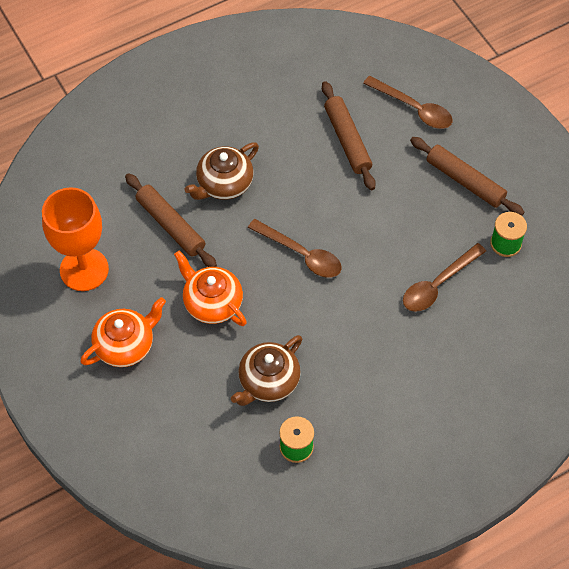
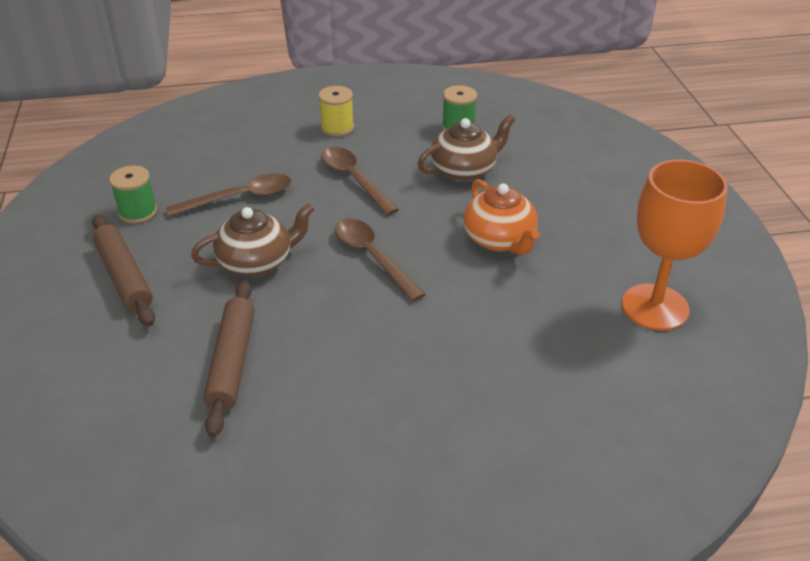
camera: 160 degrees left, 20 degrees down
orange teapot [80,297,166,367] -> none
brown rolling pin [125,173,217,267] -> none
brown teapot [184,143,259,200] -> brown teapot moved to [191,203,314,277]
brown spoon [363,76,453,129] -> brown spoon moved to [321,147,399,215]
none -> yellow spool [319,86,354,137]

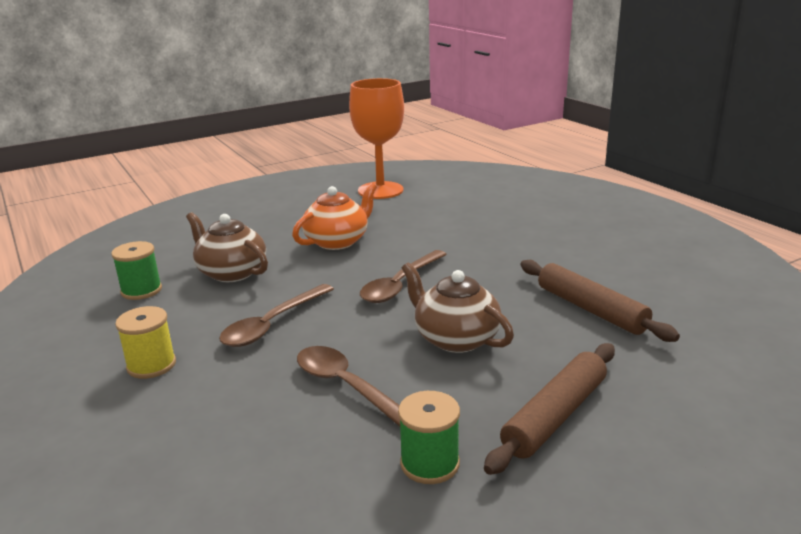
camera: 110 degrees left, 15 degrees down
brown rolling pin [203,280,254,437] -> brown rolling pin turned 75 degrees clockwise [520,260,680,342]

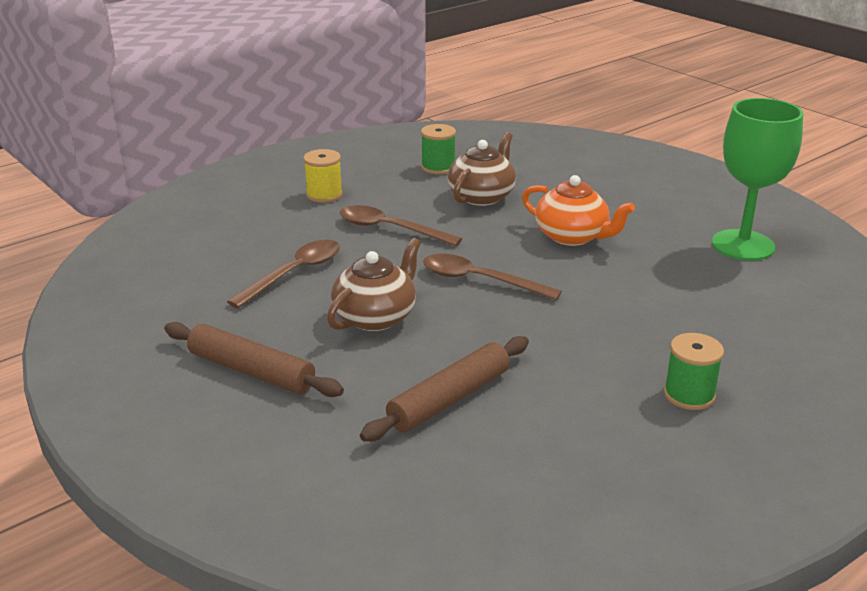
camera: 80 degrees right, 5 degrees up
orange goblet [349,78,404,199] -> green goblet [712,98,804,261]
green spool [398,391,460,484] -> green spool moved to [664,333,724,410]

